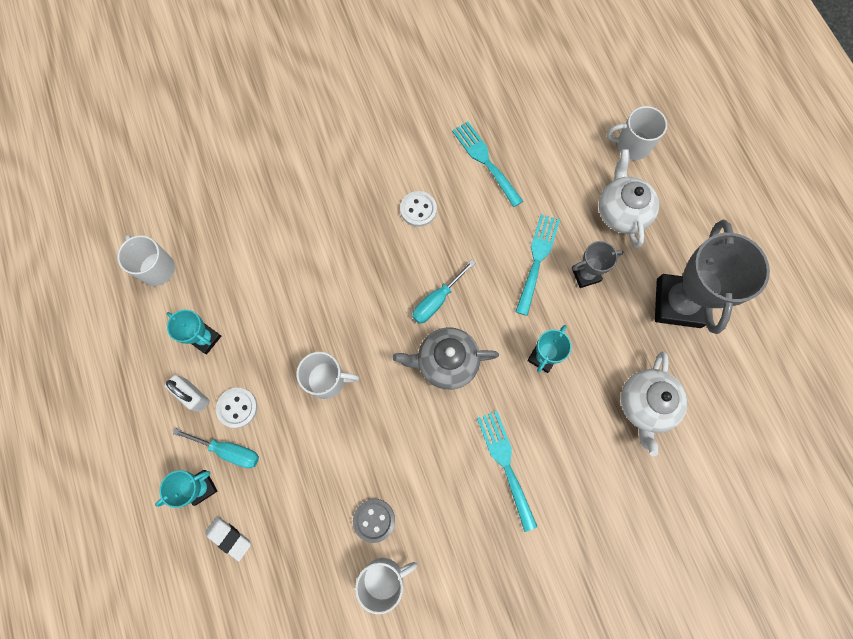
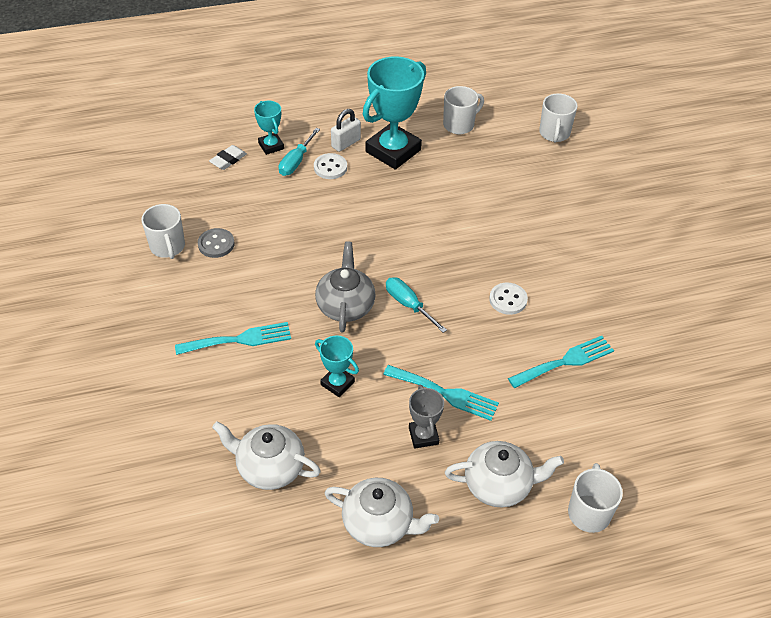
camera: 95 degrees right, 25 degrees down
turquoise trophy [166,310,221,354] -> turquoise trophy [363,56,426,170], size x2.01
white mug [296,352,360,399] -> white mug moved to [539,93,578,142]
grey trophy [655,220,770,334] -> white teapot [325,478,439,547]

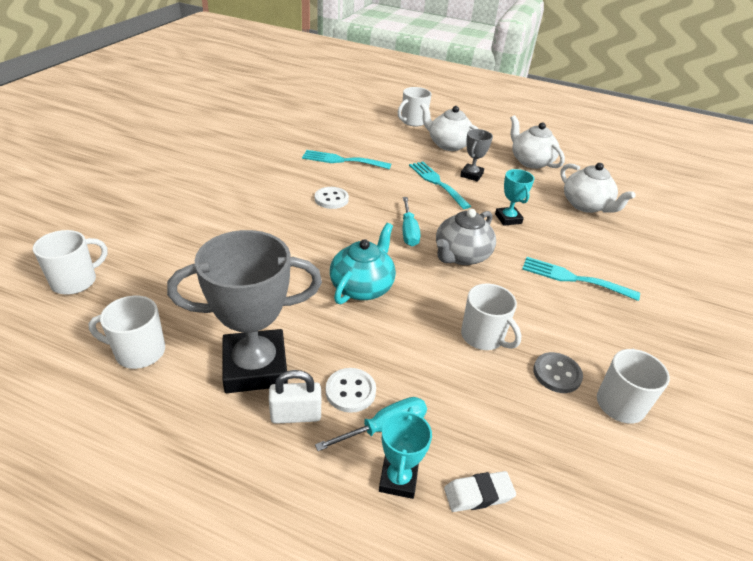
camera: 145 degrees left, 10 degrees down
turquoise trophy [363,56,426,170] -> grey trophy [167,230,322,393]
none -> turquoise teapot [330,223,396,304]
none -> white mug [461,284,521,350]

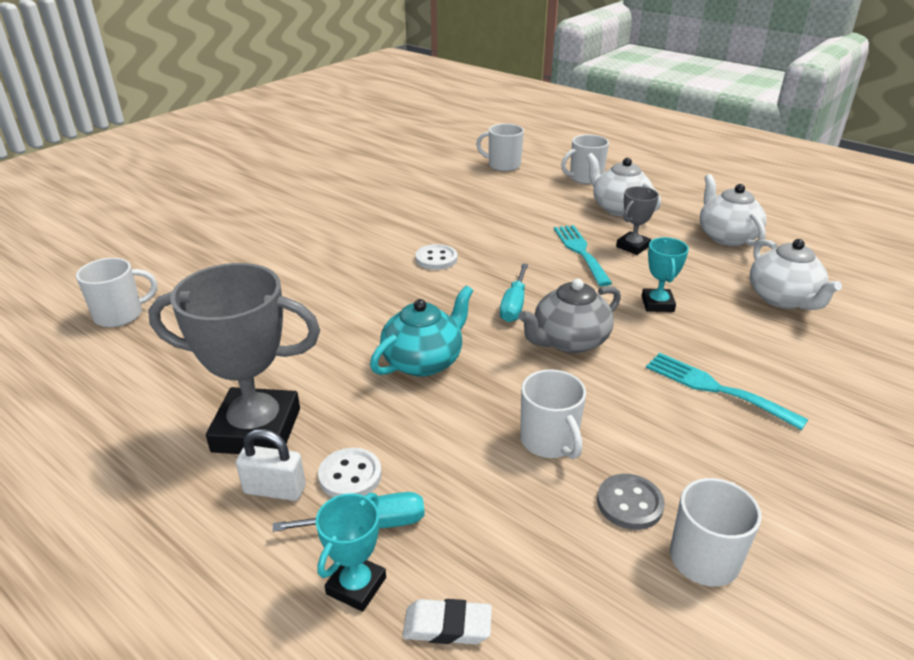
camera: 20 degrees right, 5 degrees down
white mug [88,296,165,369] -> white mug moved to [476,124,524,171]
turquoise fork [302,150,391,169] -> none

